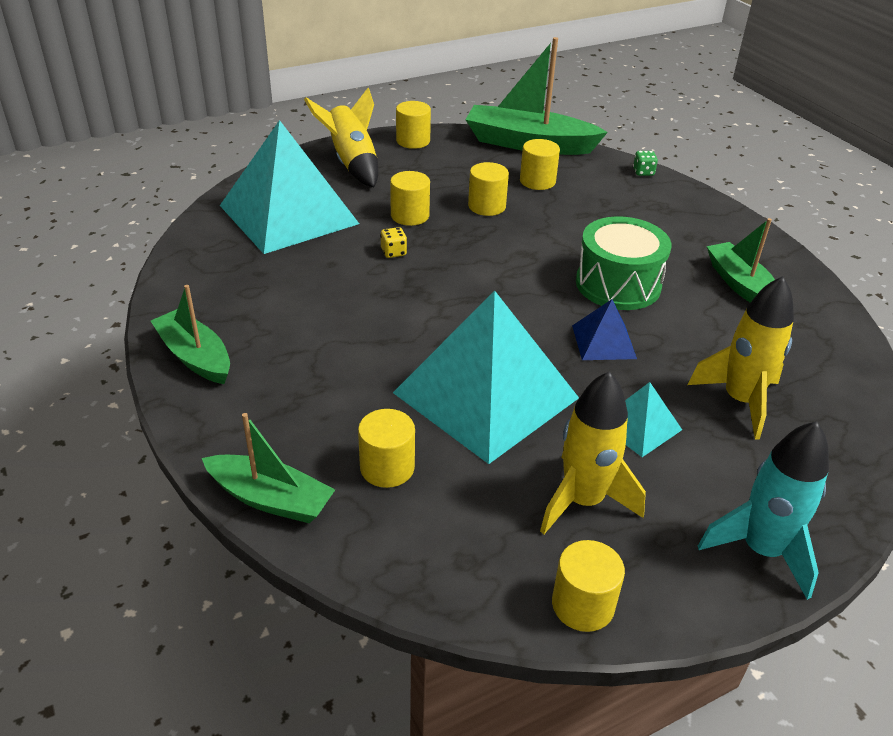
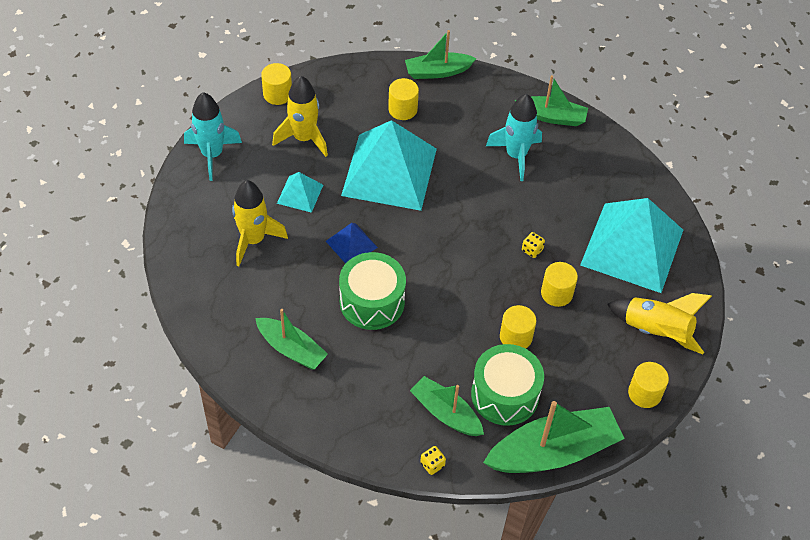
camera: 145 degrees right, 15 degrees up
yellow cylinder [520,139,560,190] -> green drum [471,344,544,426]
green dice [633,151,658,176] -> yellow dice [420,446,446,475]
none -> green boat [410,376,484,436]
none -> turquoise rocket [486,94,542,181]

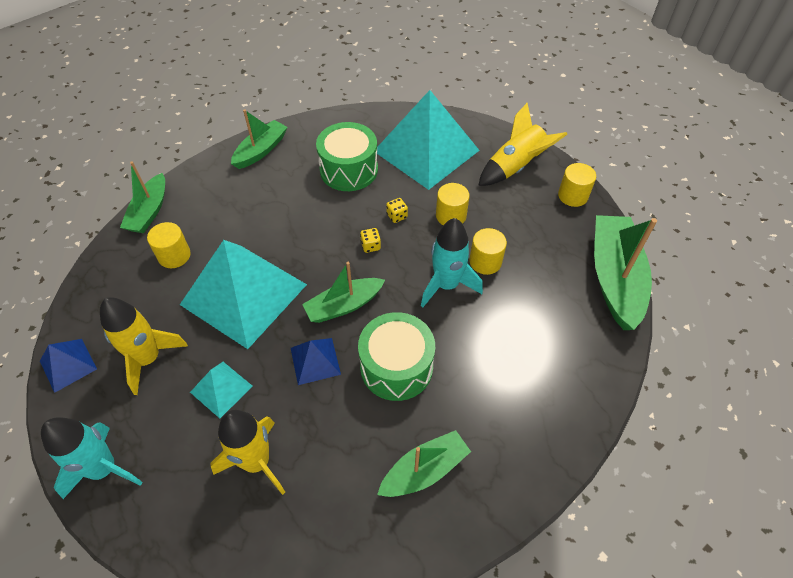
camera: 65 degrees left, 0 degrees up
yellow cylinder [261,63,292,105] -> blue pyramid [40,339,97,393]
green boat [410,376,484,436] -> green boat moved to [302,262,385,323]
yellow dice [420,446,446,475] -> yellow dice moved to [360,228,381,253]
green drum [471,344,544,426] -> green drum moved to [316,122,378,191]
turquoise rocket [486,94,542,181] -> turquoise rocket moved to [421,218,483,307]

